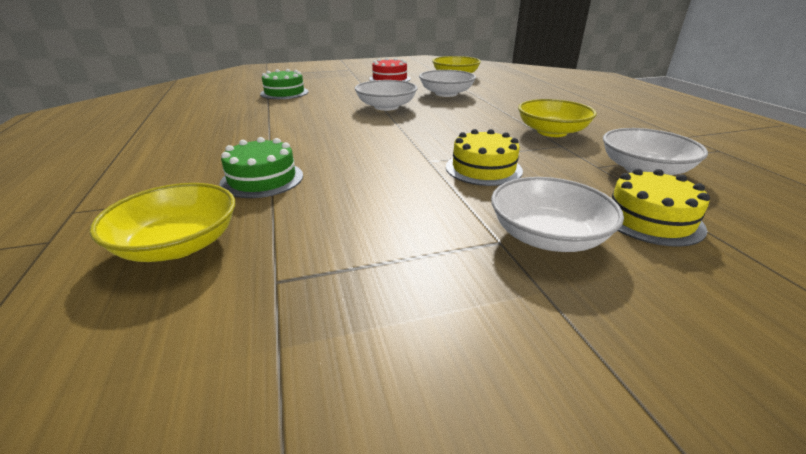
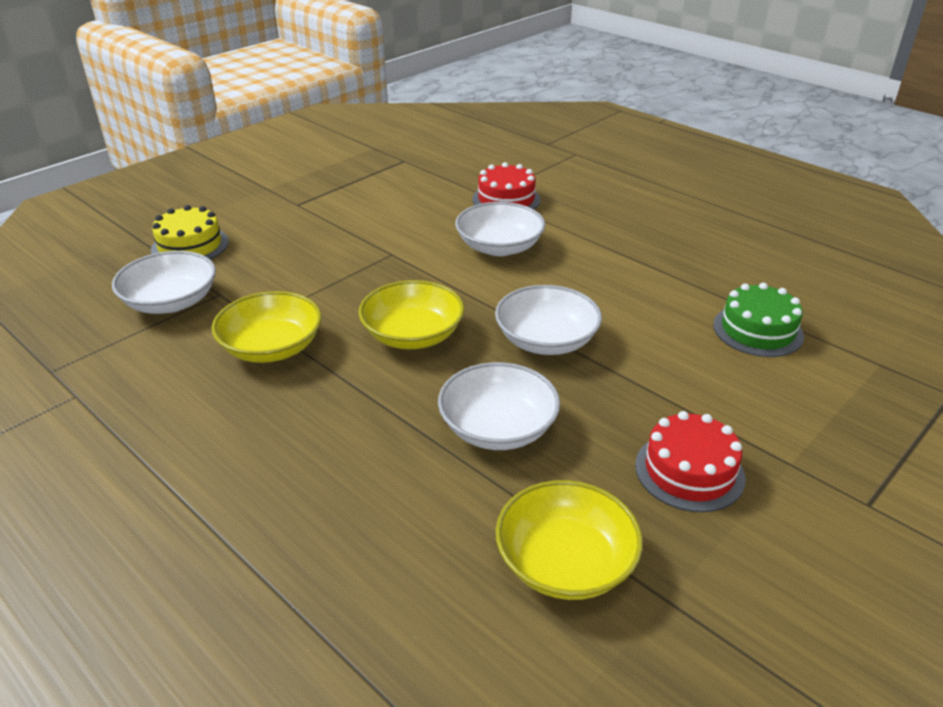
camera: 150 degrees right, 5 degrees up
yellow bowl [90,183,235,262] -> yellow bowl moved to [359,280,464,349]
green cake [219,137,303,198] -> red cake [472,162,541,210]
yellow cake [446,129,523,186] -> none
white bowl [491,177,624,252] -> white bowl moved to [455,202,545,256]

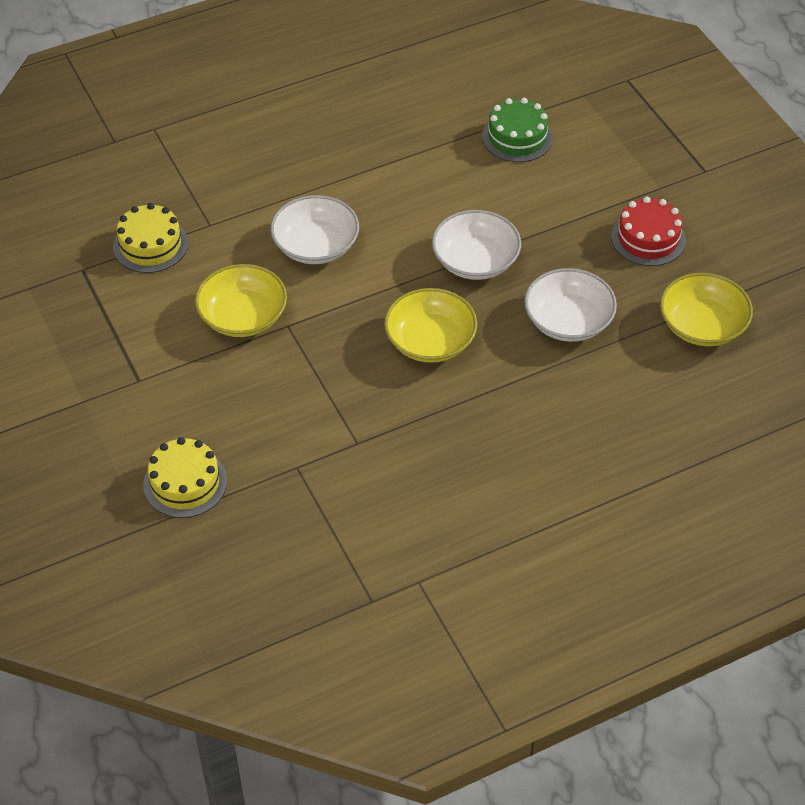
camera: 70 degrees left, 15 degrees up
white bowl [112,251,216,314] -> none
yellow bowl [212,291,322,363] -> yellow bowl moved to [195,264,287,337]
red cake [472,162,541,210] -> none
none -> yellow cake [113,203,188,273]

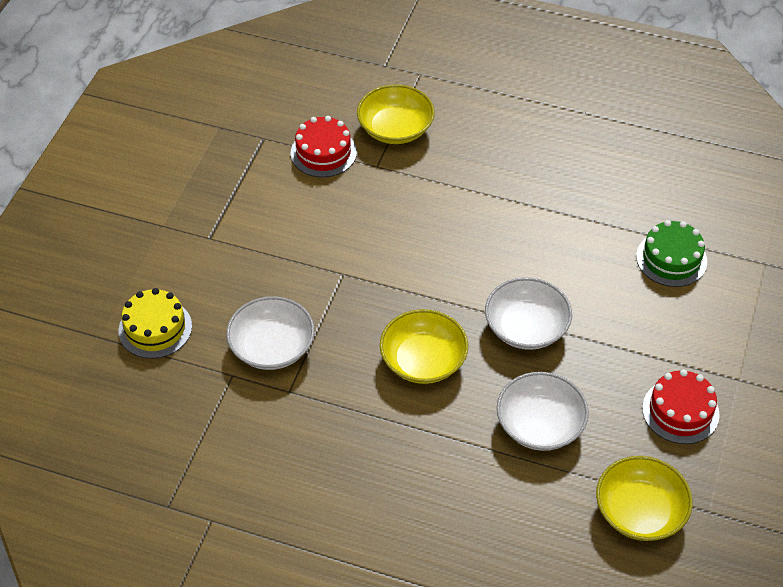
camera: 45 degrees right, 0 degrees up
yellow cake [113,203,188,273] -> red cake [291,116,357,177]
yellow bowl [195,264,287,337] -> yellow bowl moved to [357,84,435,144]
white bowl [270,195,359,264] -> white bowl moved to [226,296,314,370]

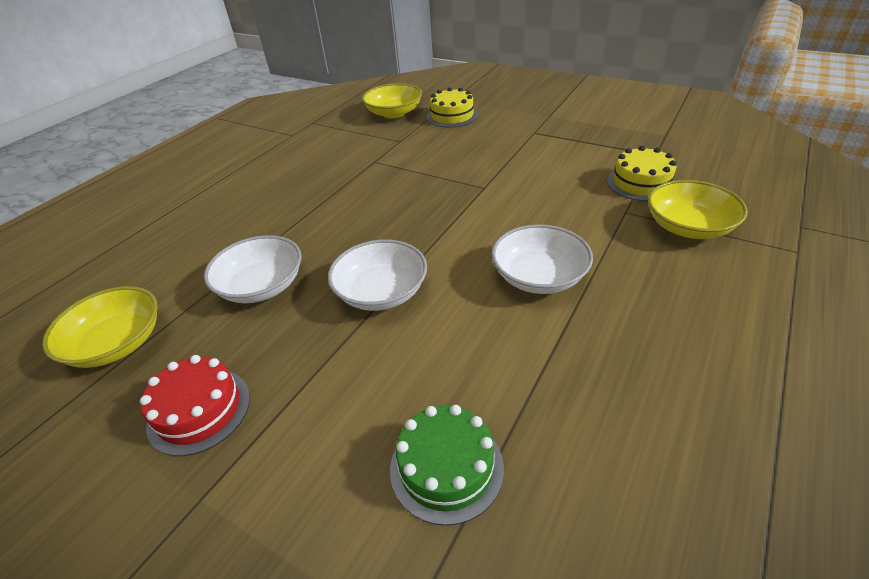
camera: 105 degrees right, 10 degrees down
white bowl [226,296,314,370] -> white bowl moved to [492,224,593,294]
red cake [291,116,357,177] -> yellow cake [607,146,677,201]
yellow bowl [380,309,468,384] -> yellow bowl moved to [362,83,422,118]

